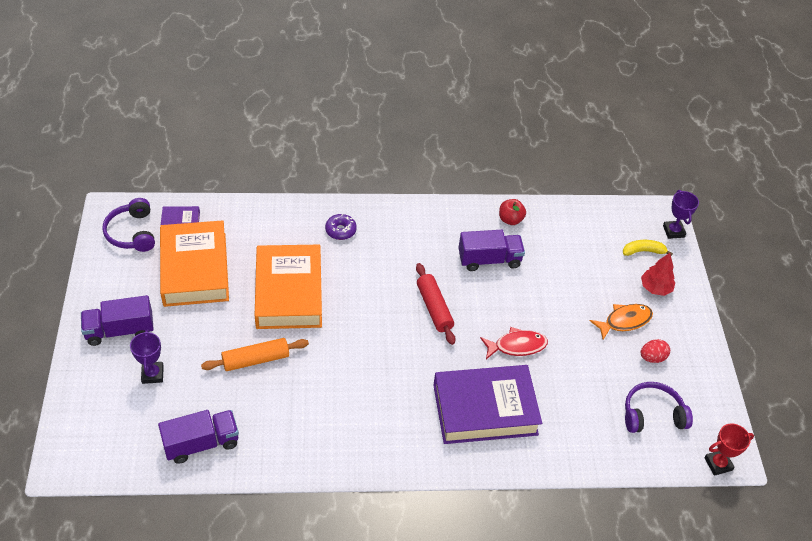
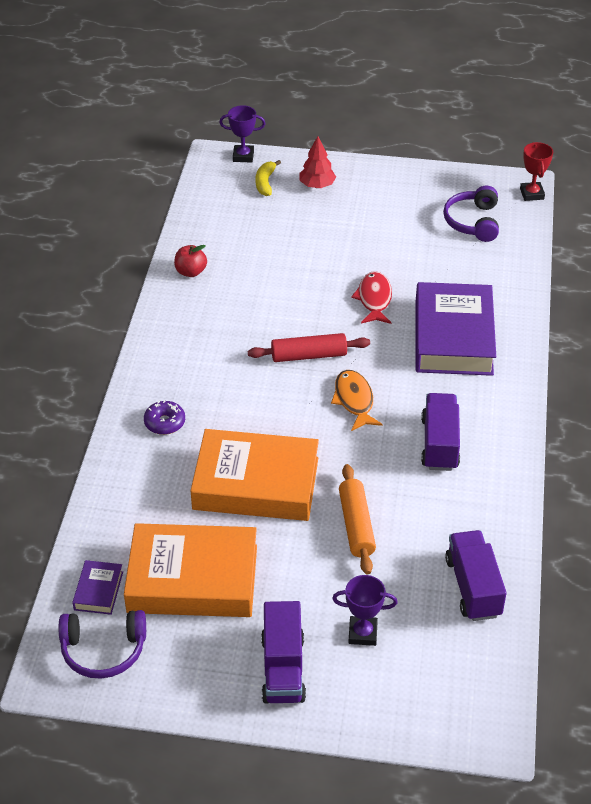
camera: 75 degrees left, 5 degrees down
purple truck [458,230,525,271] -> purple truck moved to [421,393,460,471]
orange fish [590,304,653,340] -> orange fish moved to [331,370,383,431]
red egg [641,339,670,363] -> none

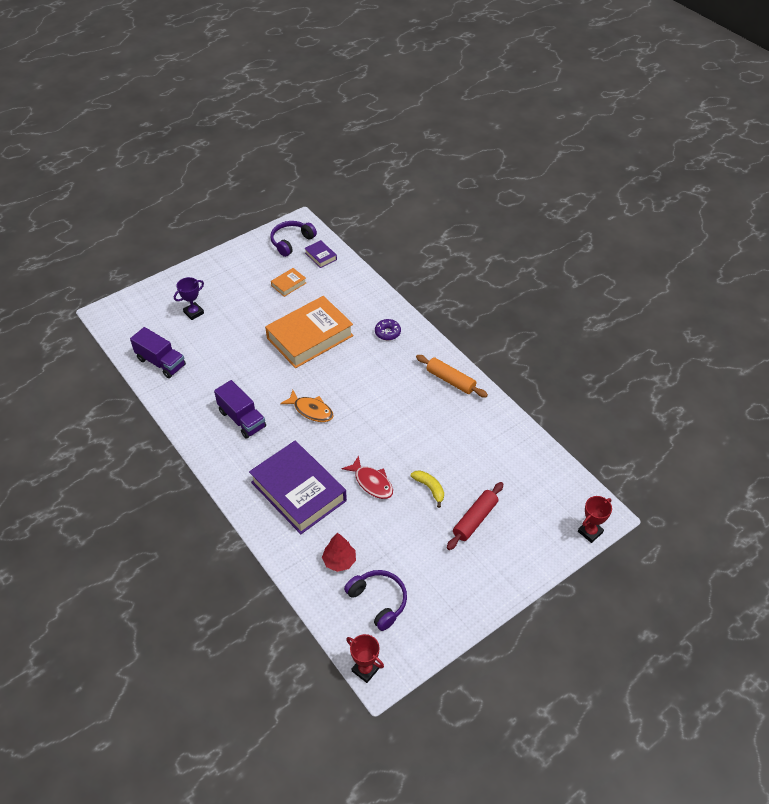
camera: 135 degrees right, 5 degrees up
orange book [124,523,257,617] -> orange book [271,268,306,297], size x0.43
red apple [174,245,207,277] -> none
purple trophy [219,105,265,163] -> red trophy [578,496,612,543]
red rolling pin [248,333,370,362] -> red rolling pin moved to [447,482,503,550]
yellow banana [256,160,281,196] -> yellow banana moved to [411,470,444,508]
purple truck [261,601,306,704] -> none
red tree [299,136,336,188] -> red tree moved to [322,533,356,572]
orange rolling pin [339,464,376,575] -> orange rolling pin moved to [416,355,488,398]

